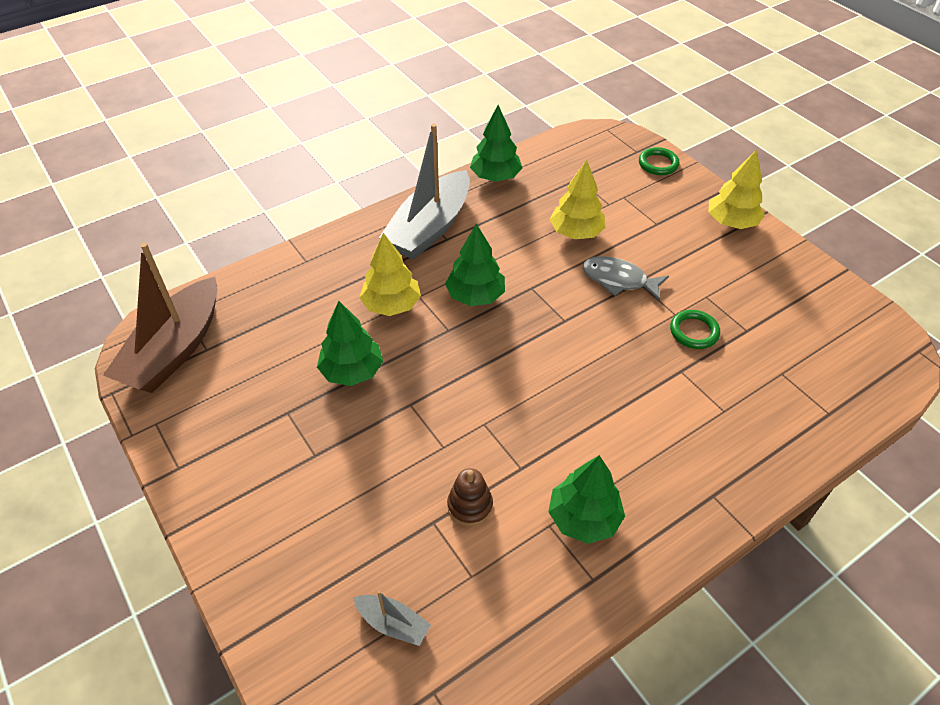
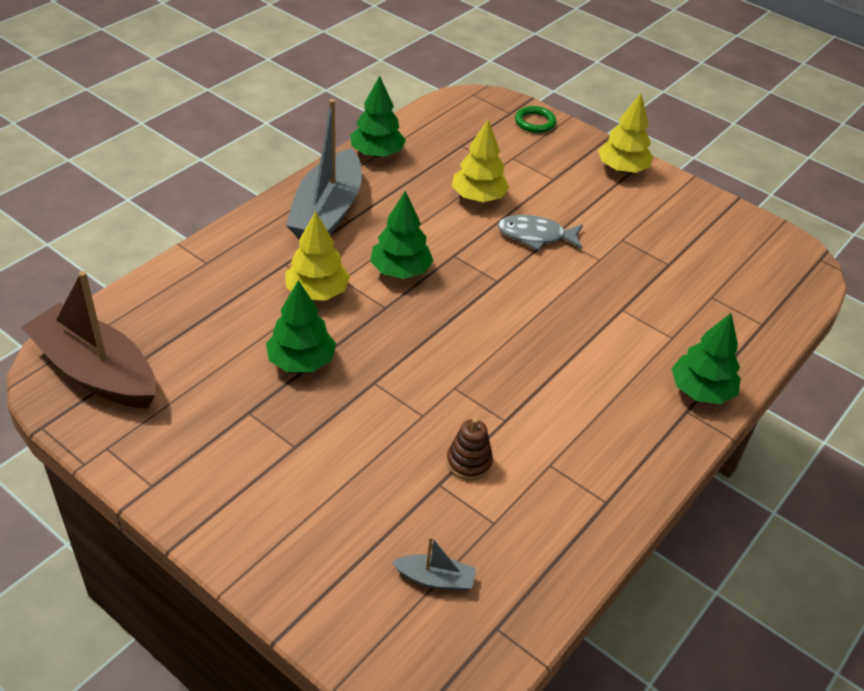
camera: 20 degrees left, 5 degrees down
brown boat [103,243,218,393] -> brown boat turned 120 degrees clockwise [21,271,156,408]
green tree [548,455,625,544] -> green tree moved to [672,313,741,404]
green ring [670,310,720,349] -> none

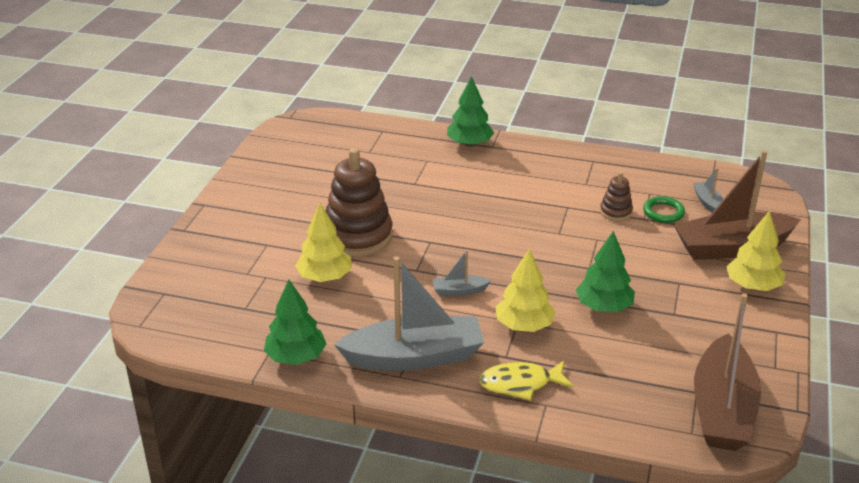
camera: 110 degrees left, 10 degrees down
green tree [370,191,434,279] -> grey boat [432,250,491,296]
grey fish [498,215,583,251] -> brown stacking toy [326,148,393,256]
green ring [515,106,556,133] -> green ring moved to [643,196,685,223]
yellow tree [598,93,653,173] -> yellow tree moved to [726,211,785,291]
none -> yellow fish [479,361,574,401]
none -> brown boat [674,150,801,260]

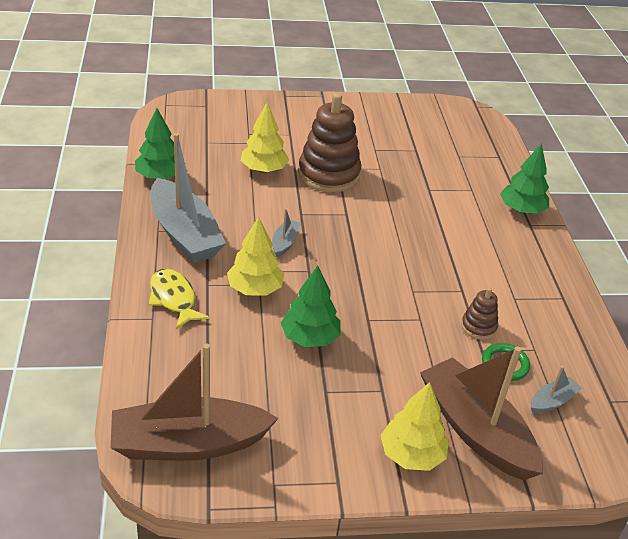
camera: 65 degrees right, 5 degrees up
grey boat [432,250,491,296] -> grey boat turned 45 degrees clockwise [272,208,301,257]

